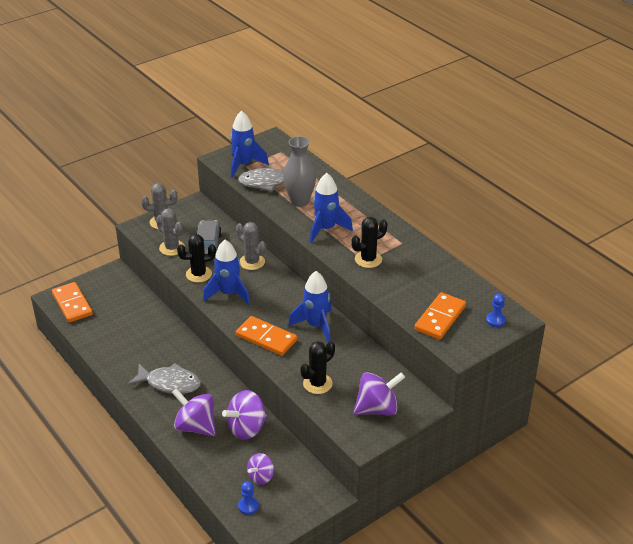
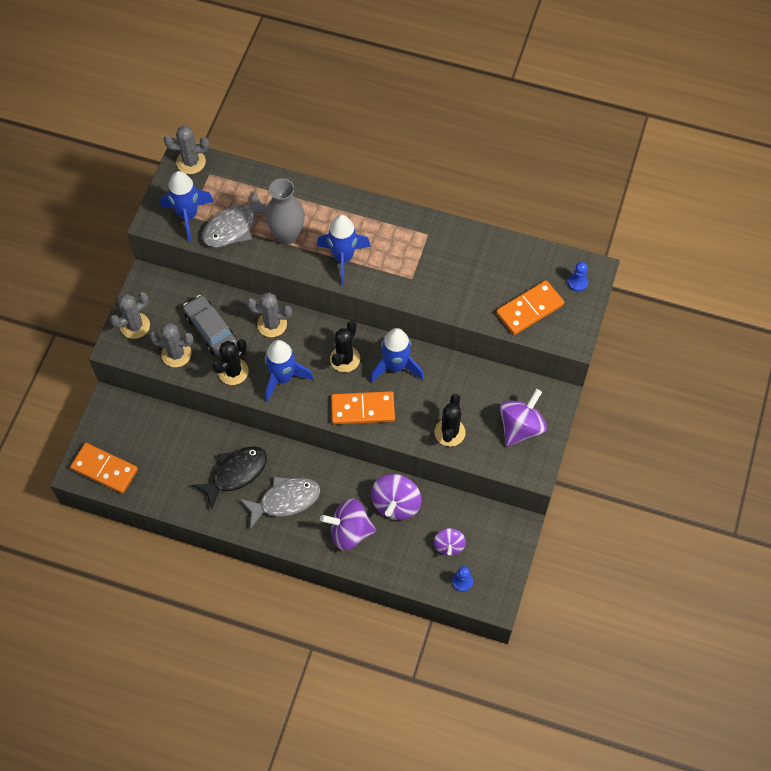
camera: 35 degrees left, 25 degrees up
black cactus [351,217,387,268] -> black cactus moved to [330,321,360,372]
orange domino [414,292,466,340] -> orange domino turned 60 degrees clockwise [496,280,564,335]
none -> grey cactus [164,126,209,174]
none -> black fish [192,446,267,509]

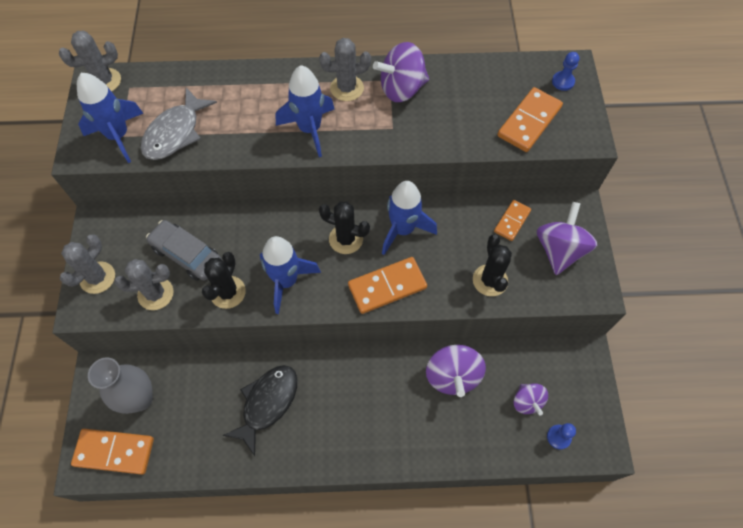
camera: 20 degrees left, 0 degrees up
grey fish [240,477,320,529] -> none
grey cactus [247,292,292,337] -> grey cactus moved to [319,38,371,101]
grey vase [265,178,305,244] -> grey vase moved to [88,357,153,414]
purple spinning top [320,498,376,550] -> purple spinning top moved to [373,42,429,102]
black cactus [330,321,360,372] -> black cactus turned 75 degrees counterclockwise [319,202,370,254]
none -> orange domino [494,200,531,241]

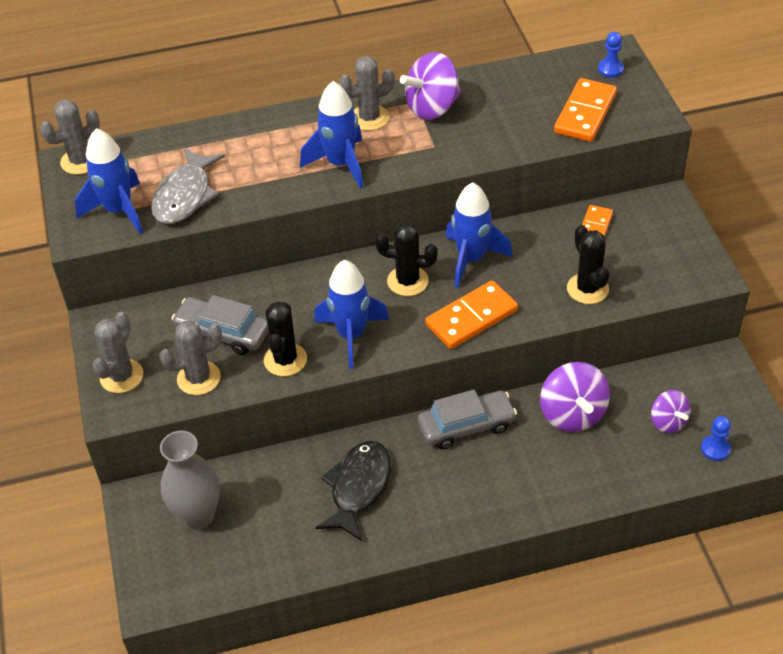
camera: 10 degrees left, 15 degrees down
orange domino [71,429,154,475] -> none
purple spinning top [537,202,597,275] -> none
none -> grey car [418,389,517,449]

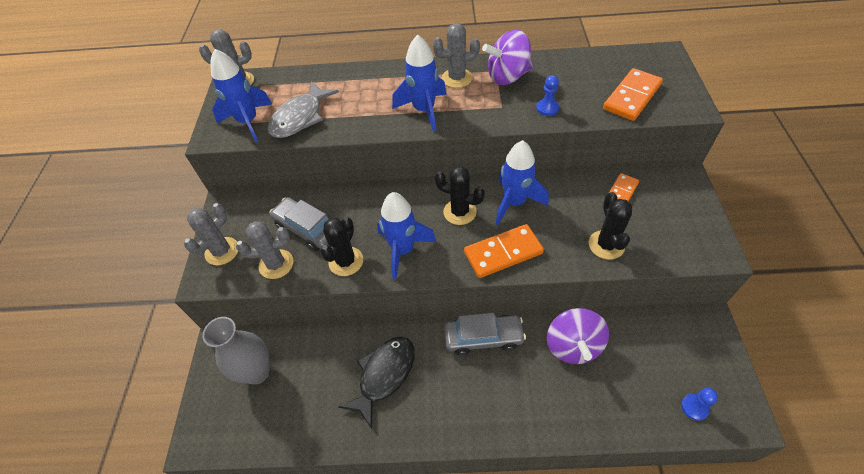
camera: 15 degrees right, 5 degrees up
blue pawn [598,32,624,78] -> blue pawn moved to [536,75,559,116]
purple spinning top [651,390,691,433] -> none

